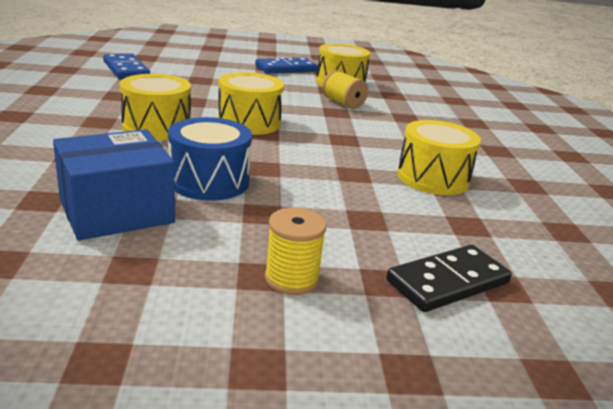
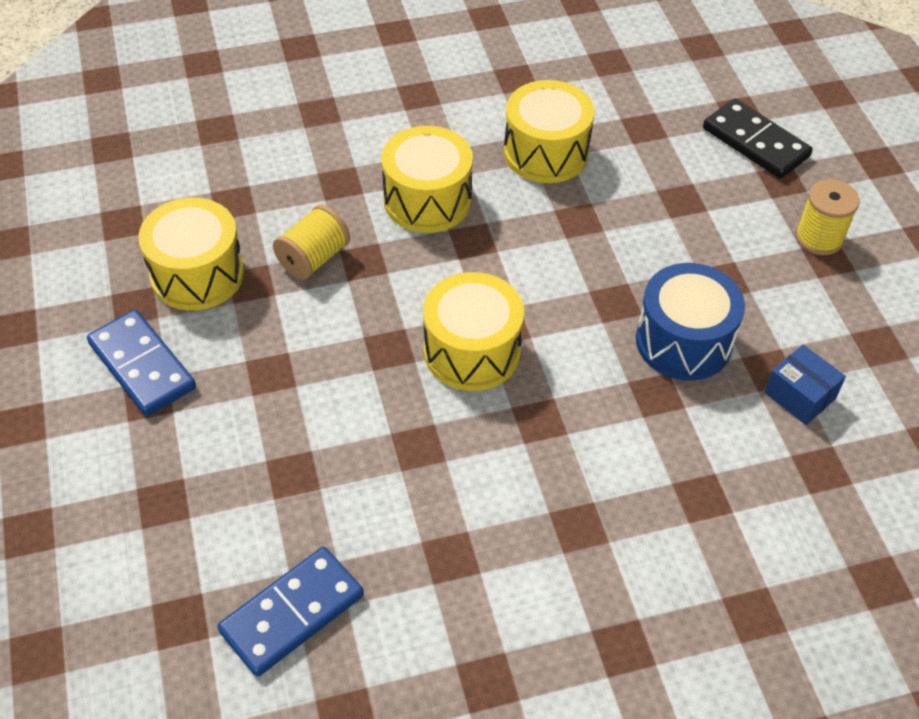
camera: 100 degrees left, 25 degrees up
blue box [53,129,175,240] -> blue box [764,345,846,425], size x0.52
yellow drum [120,74,191,140] -> yellow drum moved to [381,126,473,233]

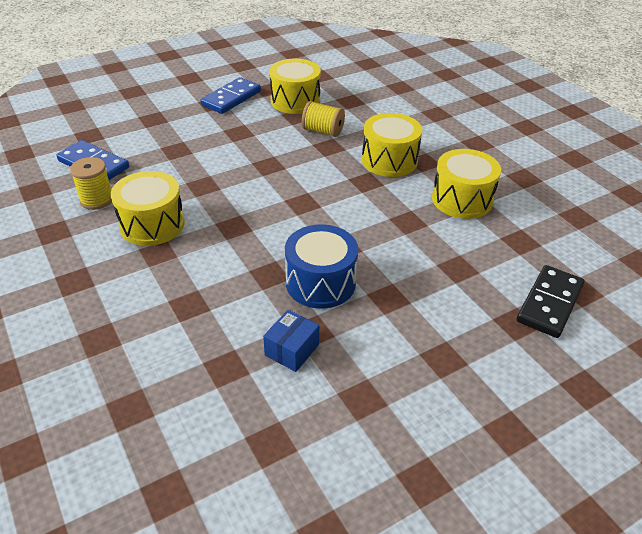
camera: 75 degrees right, 10 degrees down
yellow drum [423,272,524,391] -> yellow drum moved to [111,171,185,246]
yellow spool [796,179,860,255] -> yellow spool moved to [70,157,112,210]

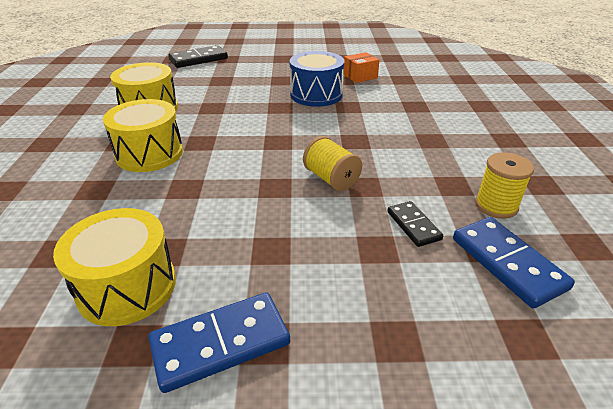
camera: 150 degrees left, 5 degrees down
yellow drum [111,171,185,246] -> none
blue box [263,310,319,372] -> orange box [343,52,380,83]
yellow spool [302,101,345,137] -> yellow spool moved to [303,136,362,191]
none -> black domino [387,201,443,247]

